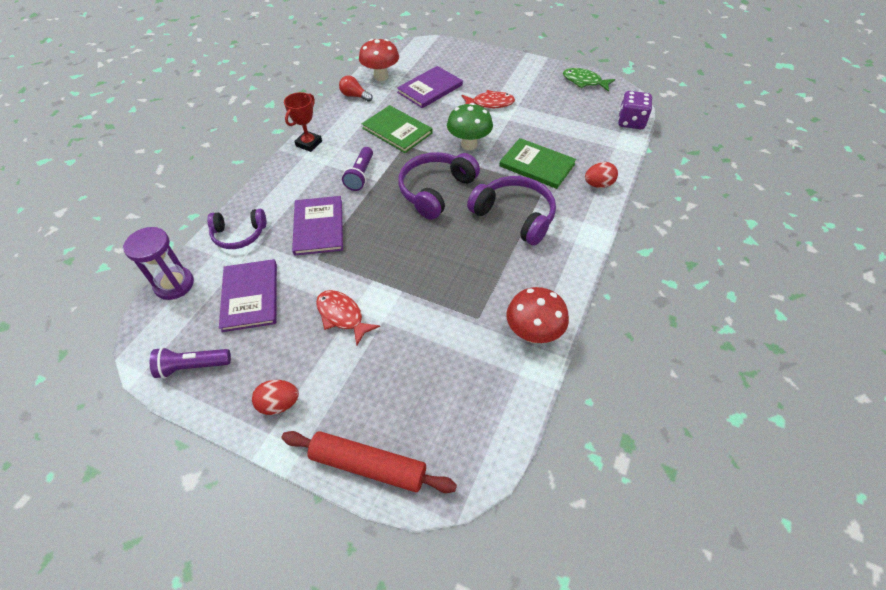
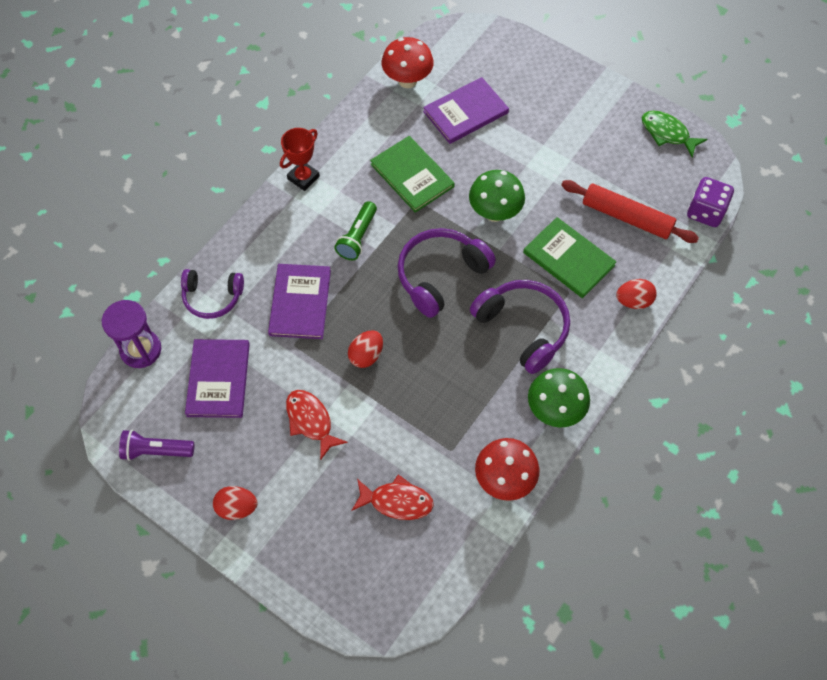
camera: 10 degrees right, 10 degrees up
red rolling pin [281,431,457,493] -> red rolling pin moved to [561,180,699,243]
red light bulb [339,75,373,102] -> none
purple flashlight [342,147,373,191] -> green flashlight [334,201,377,260]
red fish [462,90,515,108] -> red fish moved to [351,474,434,520]
none -> red egg [348,330,383,368]
none -> green mushroom [528,368,590,428]

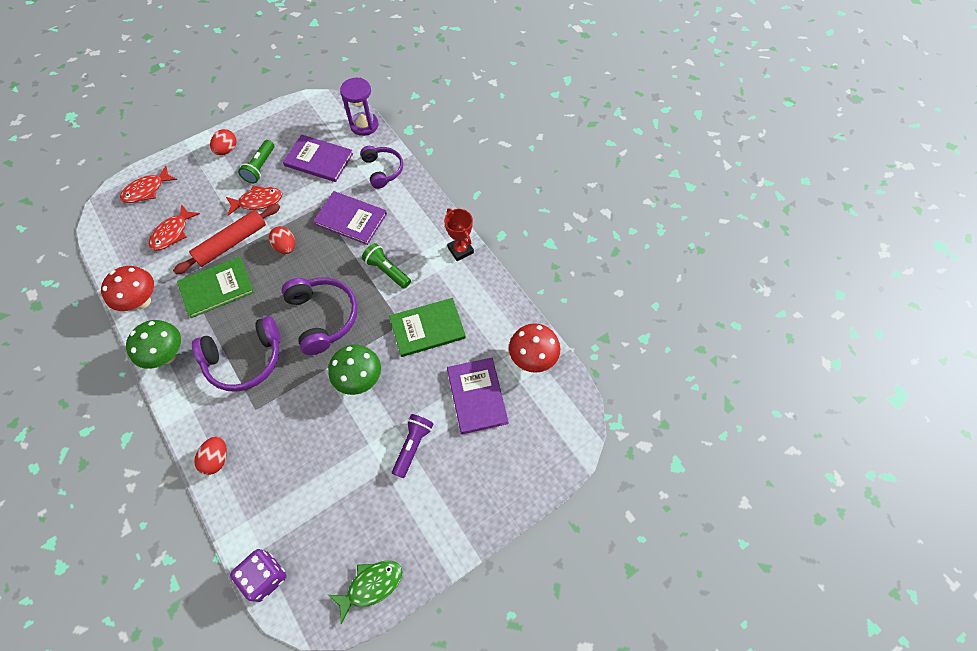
camera: 110 degrees right, 0 degrees up
purple flashlight [119,430,194,461] -> purple flashlight moved to [392,414,434,478]
purple headphones [181,269,244,319] -> purple headphones turned 135 degrees clockwise [360,146,403,189]
green book [523,217,616,298] -> green book moved to [177,257,254,318]
red rolling pin [561,180,699,243] -> red rolling pin moved to [173,203,280,274]
none -> red fish [120,166,177,203]
none -> green flashlight [238,140,274,183]

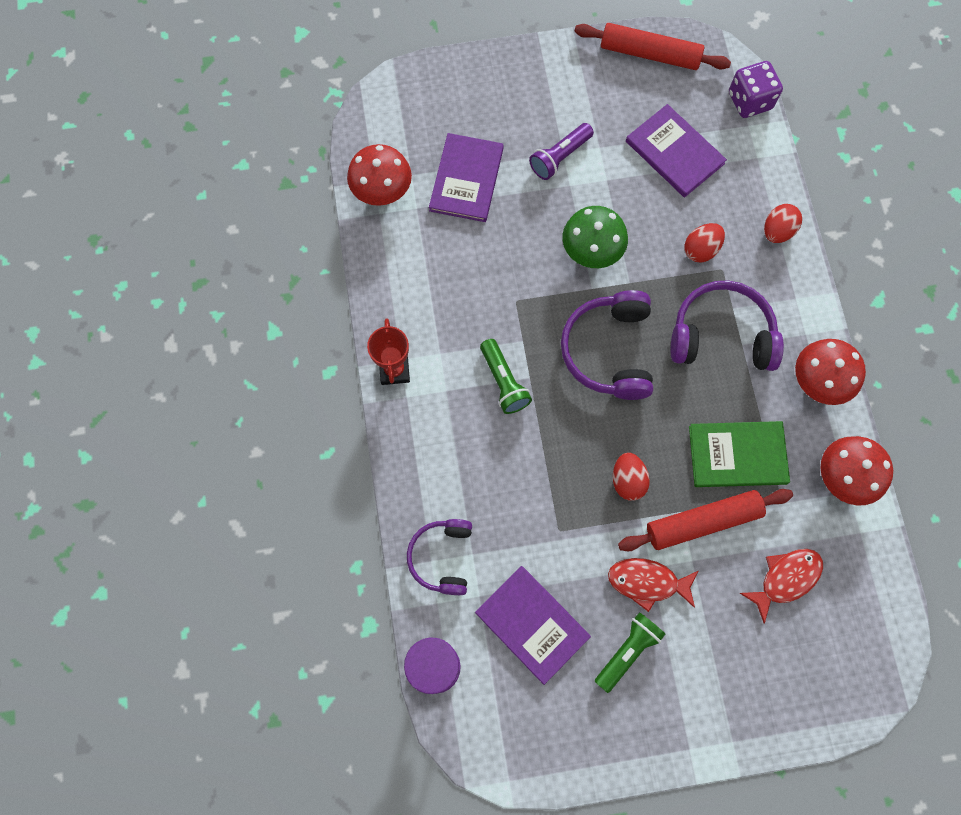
camera: 155 degrees left, 10 degrees up
red fish [120,166,177,203] -> none
green mushroom [126,320,181,369] -> red mushroom [795,339,866,405]
red egg [210,129,237,155] -> red egg moved to [684,223,725,263]
purple book [313,191,387,245] -> purple book moved to [626,104,727,198]
green fish [328,561,402,624] -> red rolling pin [574,23,731,70]
green book [389,298,466,357] -> none

